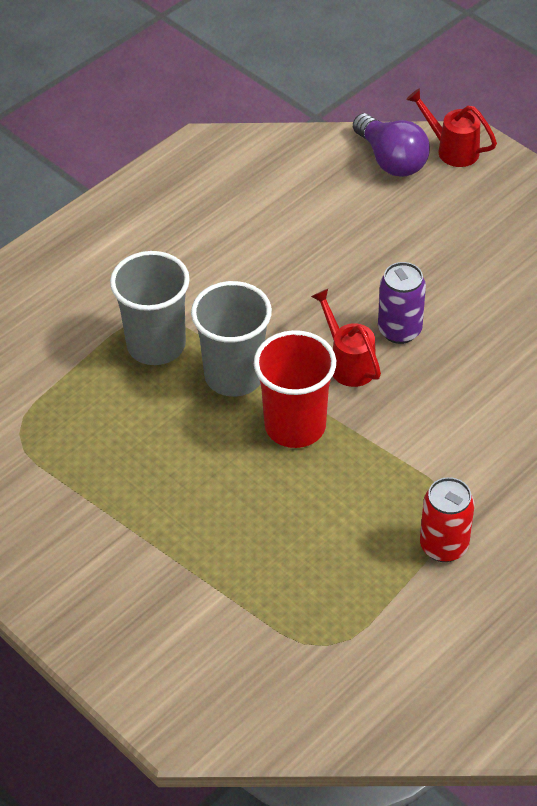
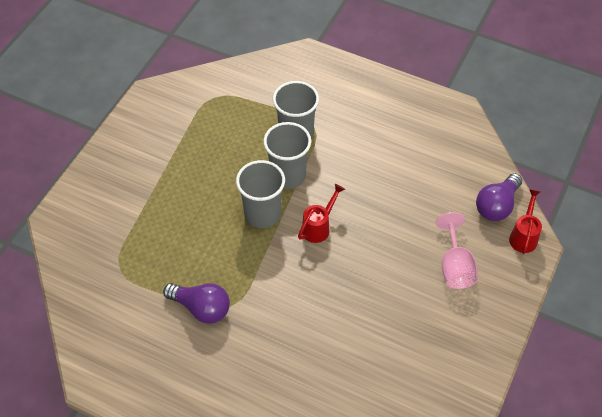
camera: 70 degrees right, 5 degrees up
red cup [254,330,336,448] -> grey cup [236,160,285,228]
purple can [378,262,426,344] -> none
red can [420,477,474,562] -> purple light bulb [163,283,230,324]
none -> pink goblet [436,212,478,289]

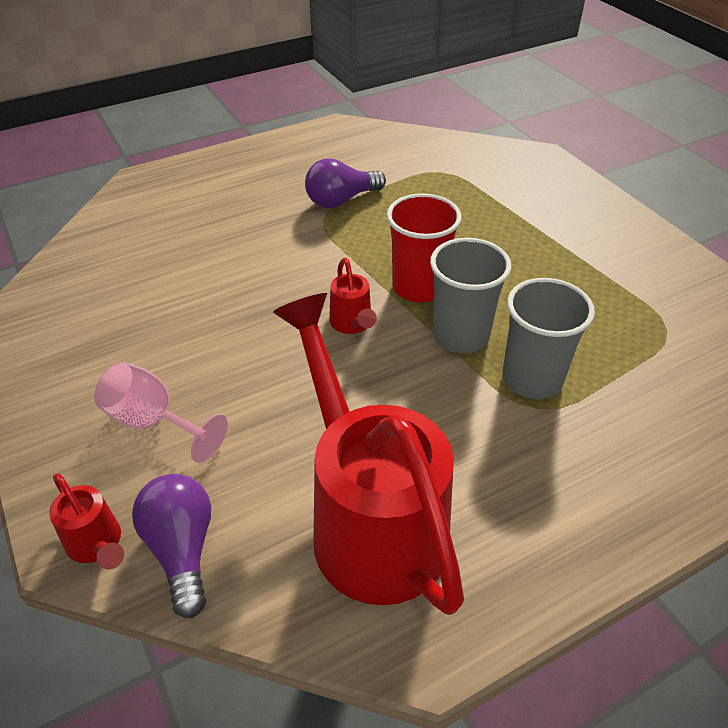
camera: 125 degrees right, 10 degrees down
grey cup [236,160,285,228] -> red cup [387,193,462,302]
none -> red watering can [273,293,464,615]

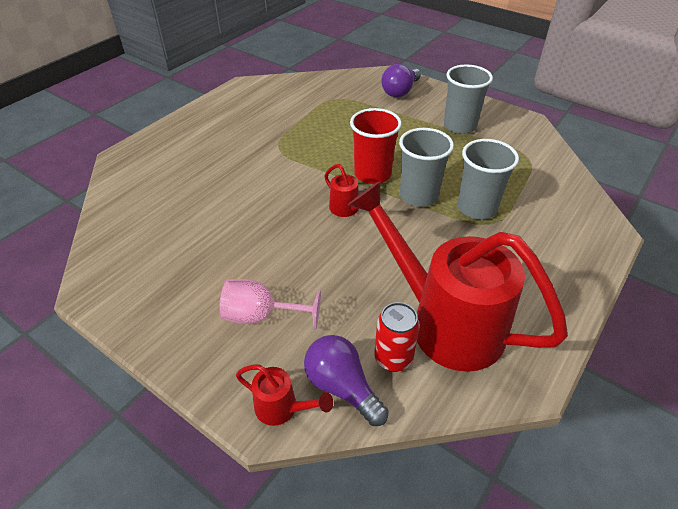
camera: 25 degrees left, 0 degrees up
purple light bulb [305,158,386,208] -> purple light bulb moved to [381,64,421,97]
none -> red can [374,302,420,372]
none -> grey cup [444,64,493,134]

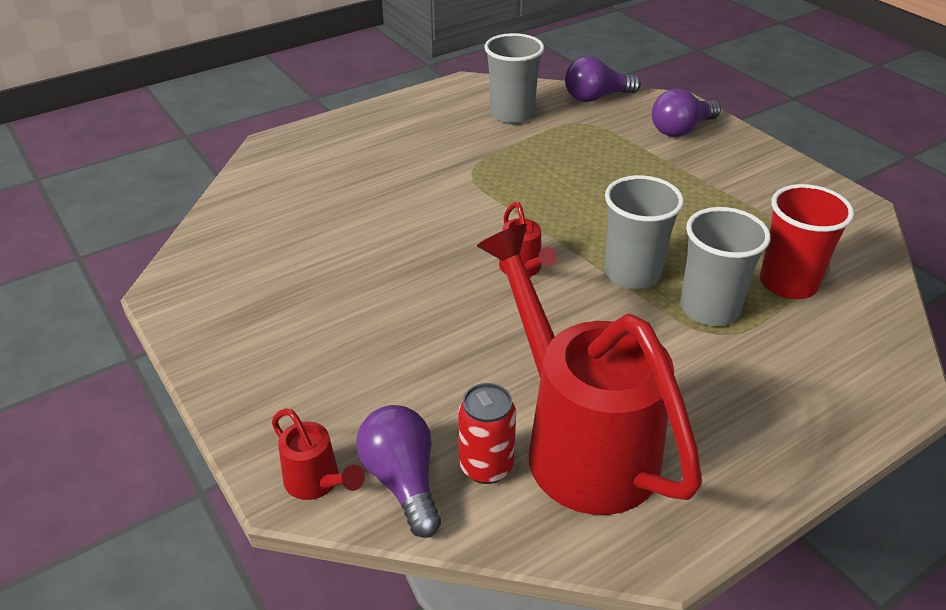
camera: 20 degrees right, 5 degrees down
pink goblet [219,279,321,329] -> none
red cup [350,108,402,184] -> red cup moved to [760,184,854,299]
grey cup [444,64,493,134] -> grey cup moved to [485,33,544,124]
none -> purple light bulb [565,56,641,102]

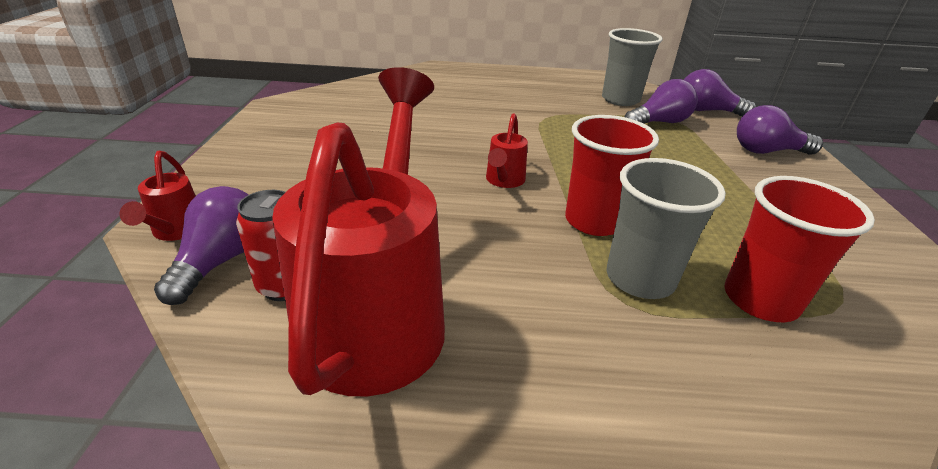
camera: 35 degrees right, 5 degrees down
grey cup [604,175,684,289] -> red cup [565,115,659,236]
none -> purple light bulb [625,79,698,124]

